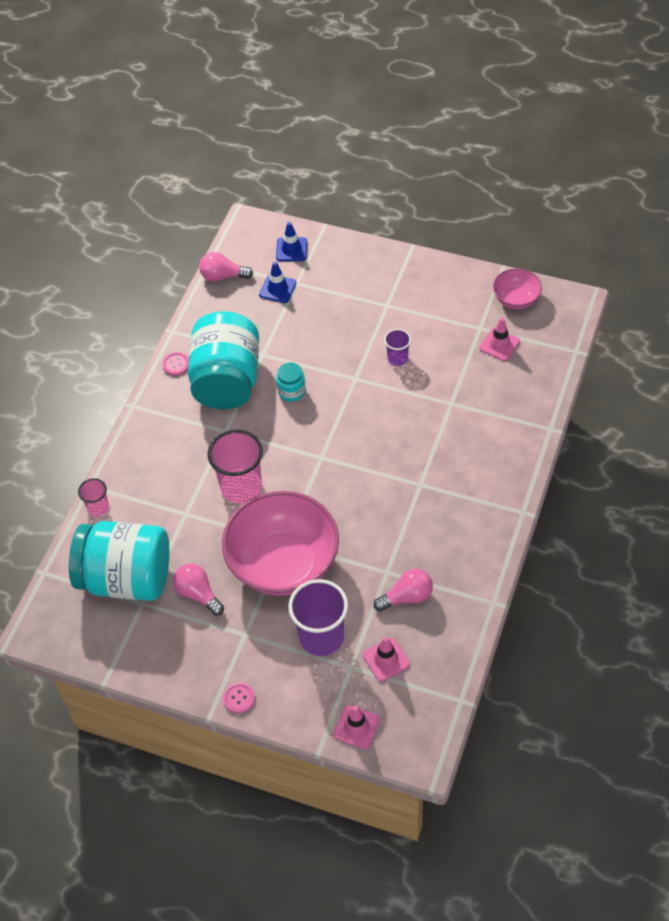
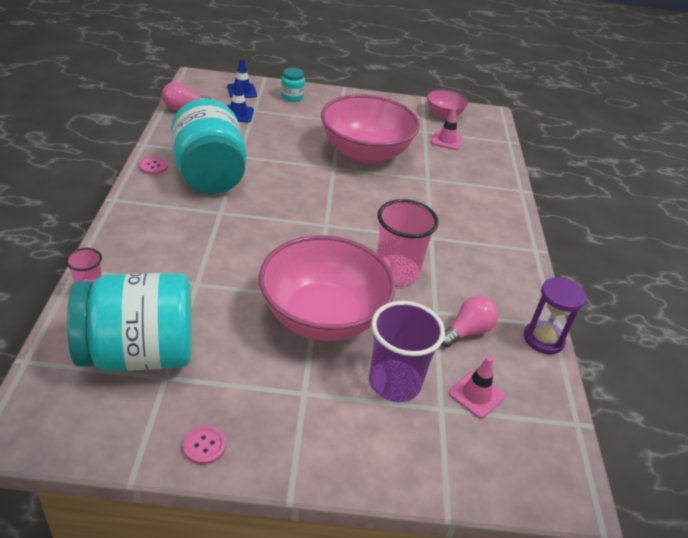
camera: 25 degrees left, 15 degrees down
pink light bulb [173,563,224,616] -> none
pink cup [207,429,263,504] -> pink cup moved to [377,199,439,285]
pink button [223,682,255,713] -> pink button moved to [183,426,226,465]
turquoise jar [276,362,306,402] -> turquoise jar moved to [281,68,305,102]
pink traffic cone [334,705,380,749] -> none
purple cup [384,329,411,366] -> pink bowl [321,94,420,164]
none -> purple hourglass [524,277,586,354]

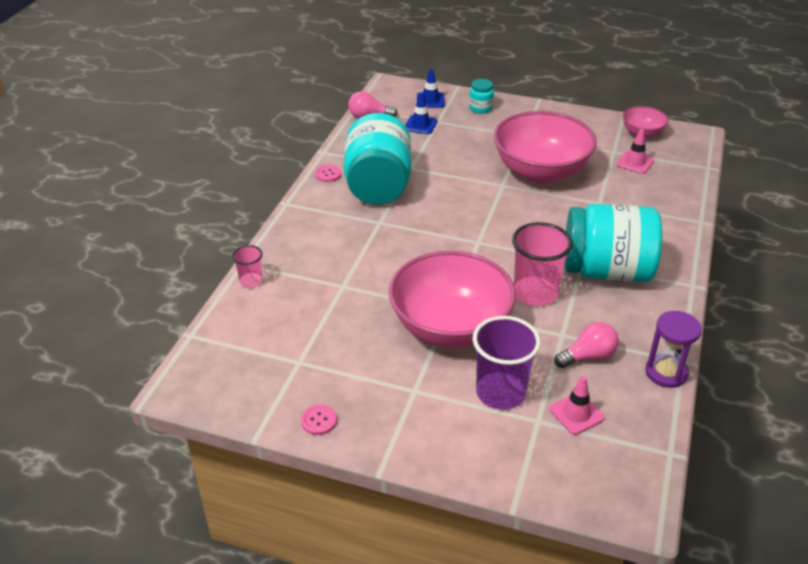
camera: 20 degrees right, 0 degrees up
turquoise jar [67,273,192,371] -> turquoise jar moved to [564,204,662,282]

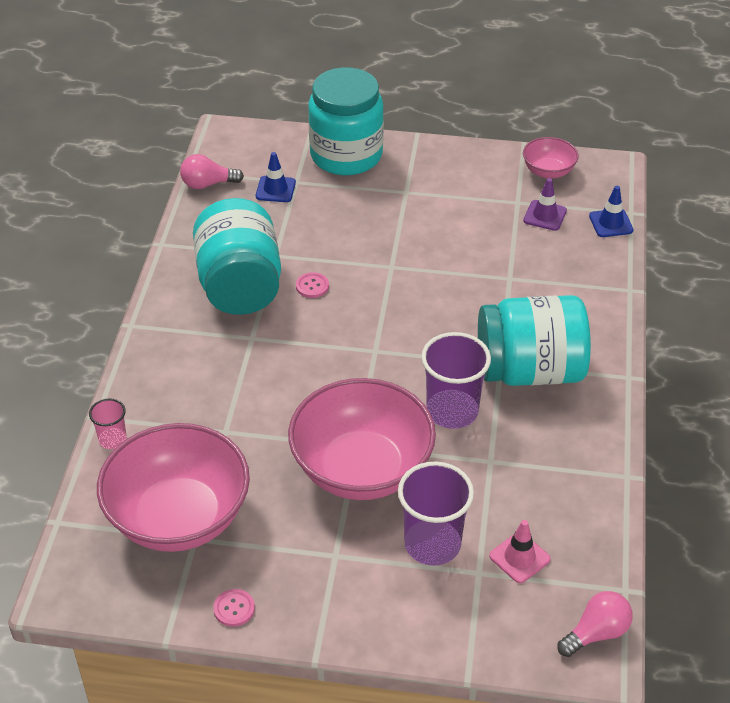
camera: 10 degrees left, 5 degrees up
pink button [315,165,341,182] -> pink button moved to [296,272,329,298]
blue traffic cone [417,69,445,108] -> blue traffic cone moved to [589,186,634,237]
turquoise jar [469,79,494,114] -> turquoise jar [308,67,384,175], size x2.42
pink bowl [494,111,597,183] -> pink bowl moved to [97,423,250,552]
pink cup [512,222,572,306] -> purple cup [421,332,491,429]
pink light bulb [554,322,619,368] -> pink light bulb moved to [557,591,633,657]
pink traffic cone [617,129,654,174] -> purple traffic cone [523,178,567,231]
purple hourglass [645,311,702,388] -> none

